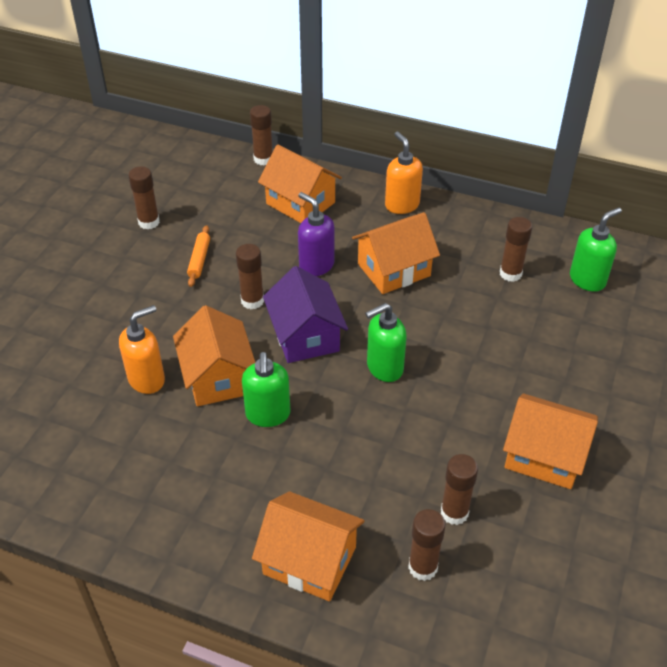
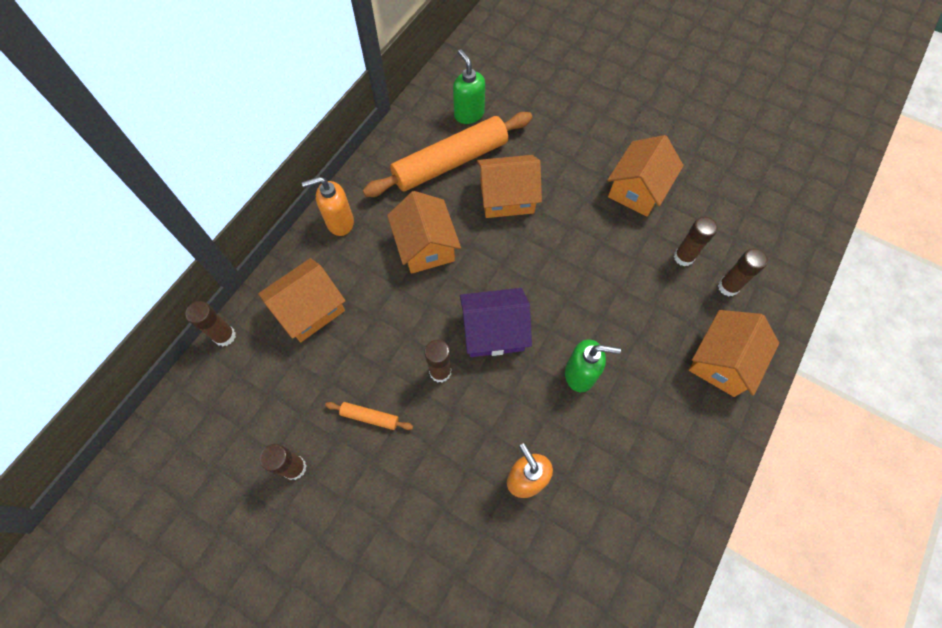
camera: 80 degrees left, 20 degrees up
orange house [173,305,255,406] -> orange house moved to [477,155,542,218]
purple soap dispenser [298,192,335,276] -> none
green soap dispenser [365,303,407,382] -> none
brown glue stick [500,217,532,282] -> orange rolling pin [363,112,532,197]

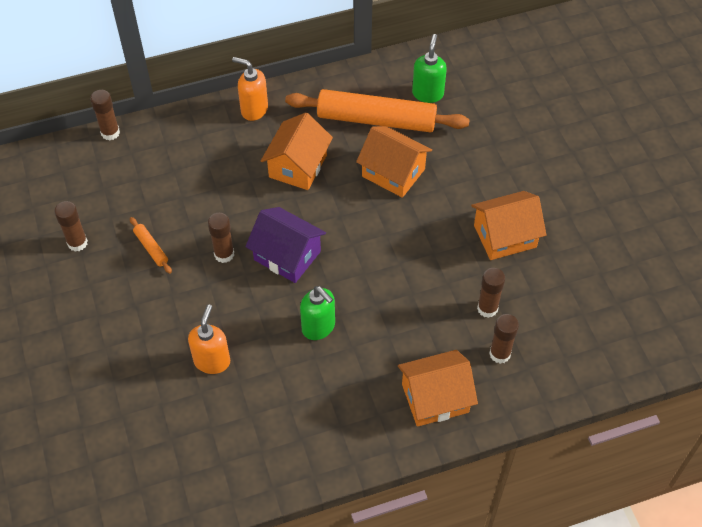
camera: 40 degrees right, 10 degrees down
orange house [258,258,346,342] -> none

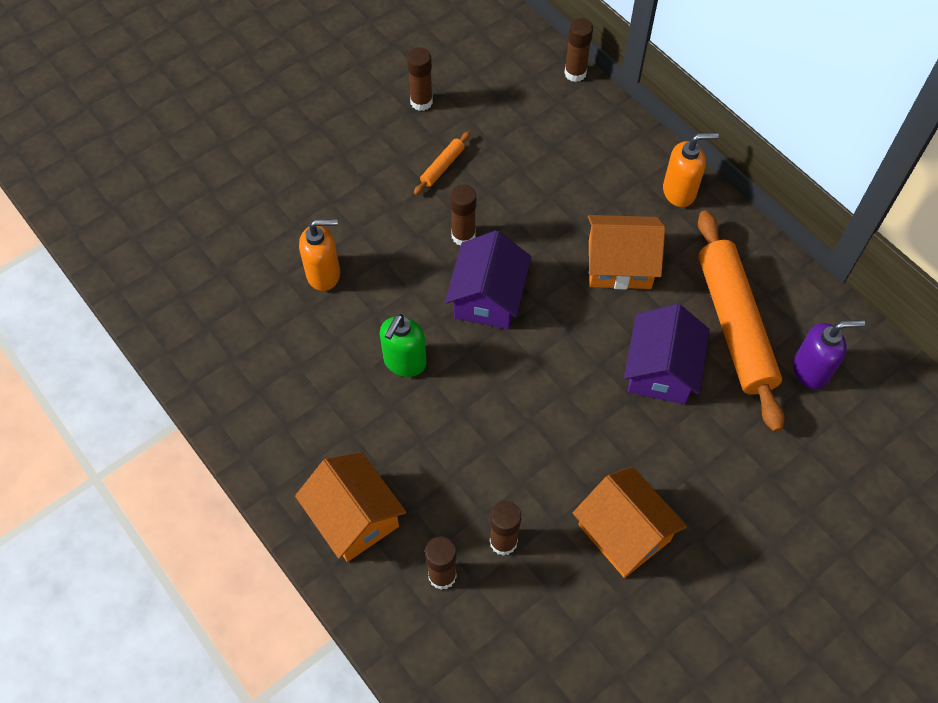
camera: 70 degrees right, 5 degrees up
orange soap dispenser [232,57,268,121] -> orange soap dispenser turned 75 degrees clockwise [663,133,719,207]
orange house [356,126,432,198] -> purple house [624,304,710,404]
green soap dispenser [412,34,447,103] -> purple soap dispenser [793,320,865,389]

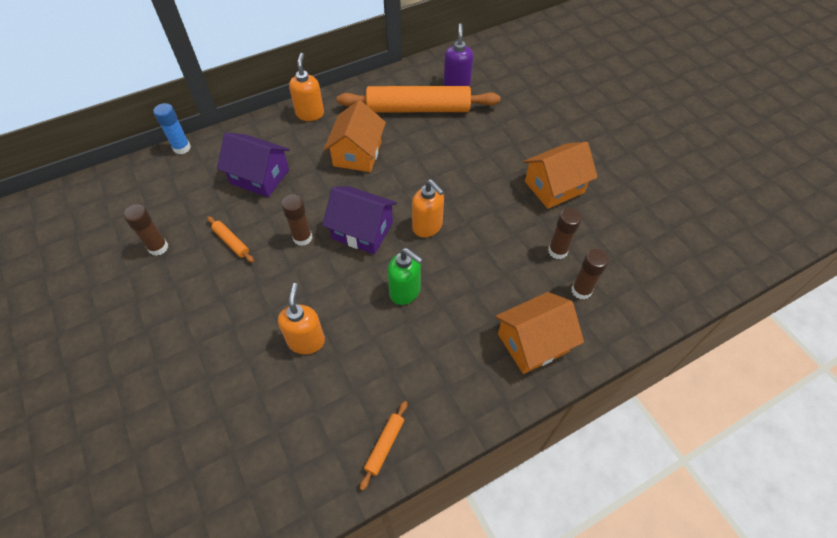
camera: 80 degrees left, 5 degrees down
brown glue stick [564,18,593,82] -> blue glue stick [153,103,191,154]
purple house [624,304,710,404] -> purple house moved to [217,133,290,197]
none -> orange rolling pin [360,401,407,491]
none -> orange soap dispenser [412,179,444,237]

